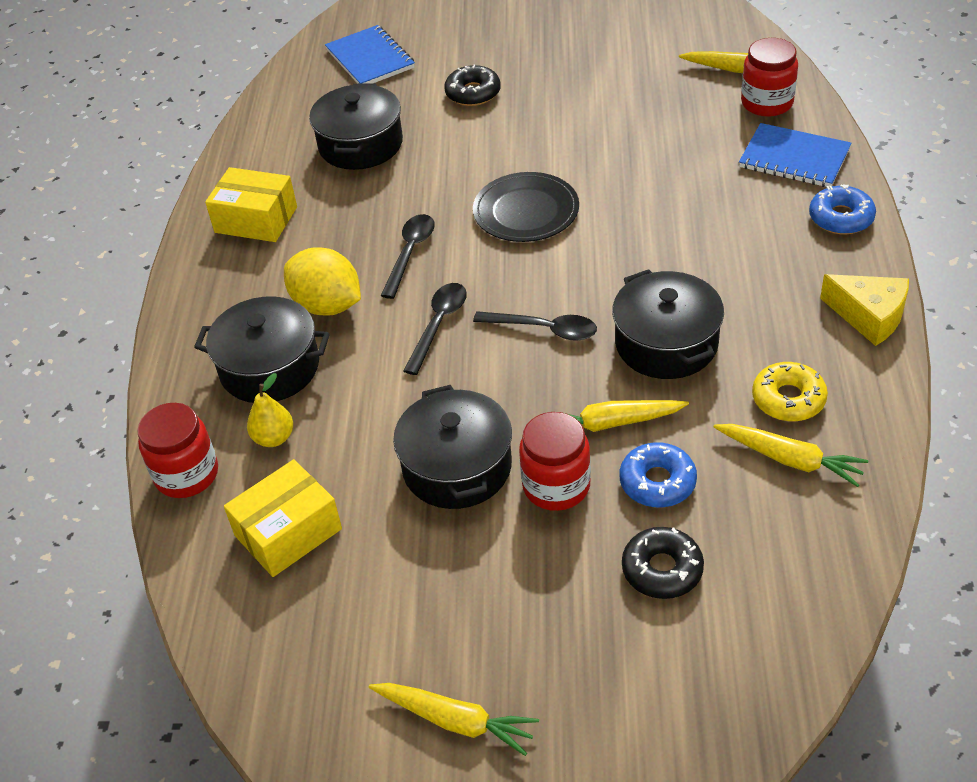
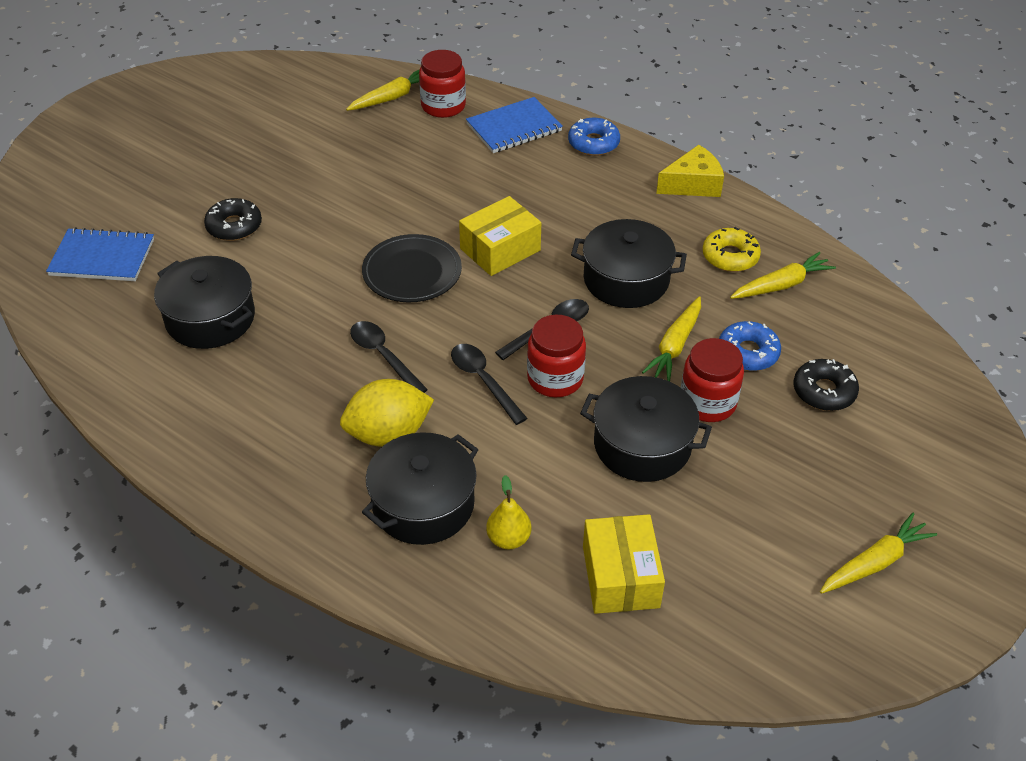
camera: 60 degrees left, 0 degrees up
red jar [137,403,218,498] -> red jar moved to [527,315,586,397]
yellow box [205,167,297,242] -> yellow box moved to [459,196,541,276]

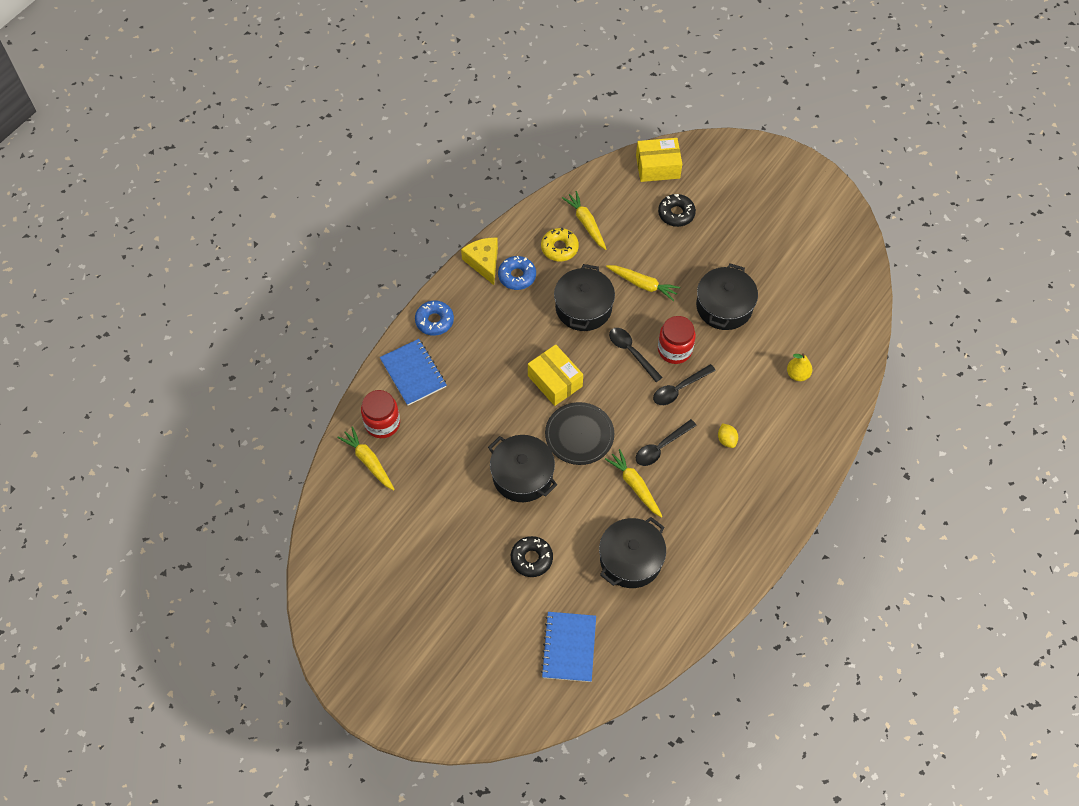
camera: 90 degrees left, 15 degrees up
yellow lemon [340,379,434,447] -> yellow lemon [718,423,738,448], size x0.49
black pot [362,432,479,545] -> black pot moved to [488,435,557,502]
yellow box [583,514,665,614] -> yellow box moved to [636,138,682,182]
red jar [681,338,744,422] -> none
blue donut [719,321,781,371] -> blue donut moved to [498,256,536,290]
yellow carrot [820,513,937,594] -> yellow carrot moved to [605,449,663,518]

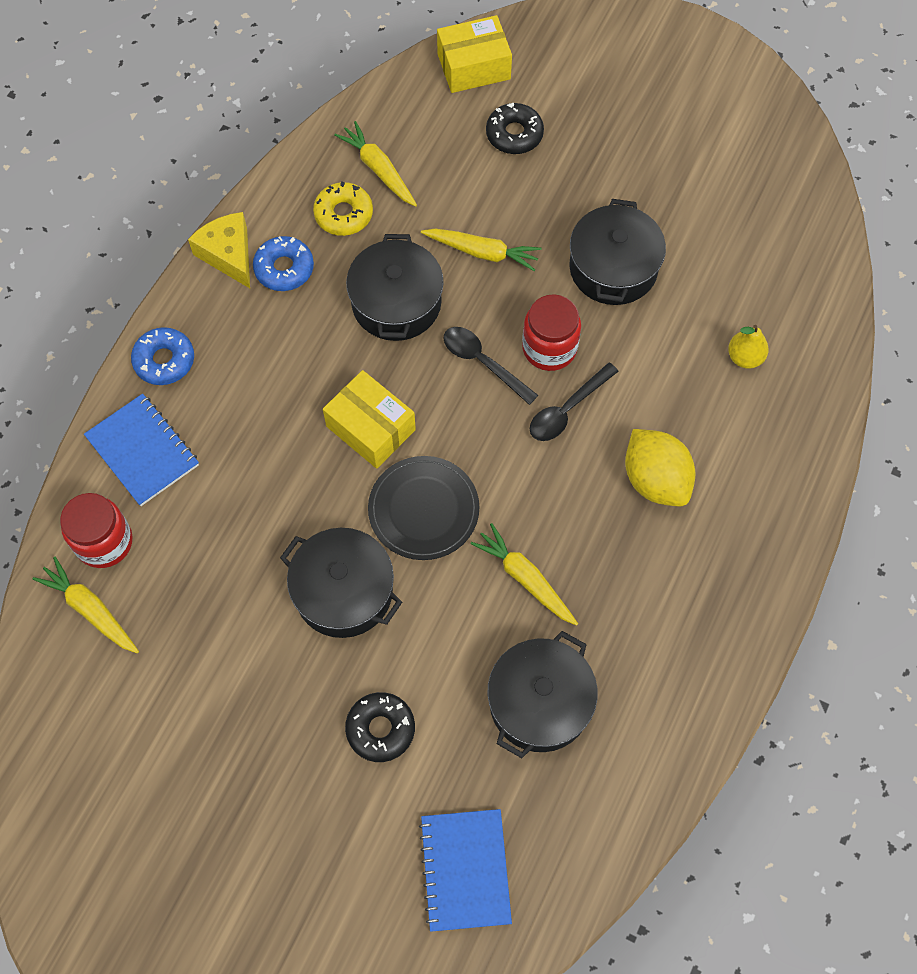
camera: 10 degrees left, 5 degrees up
black spoon [636,419,697,466] -> none
yellow lemon [718,423,738,448] -> yellow lemon [625,429,696,506], size x2.06

